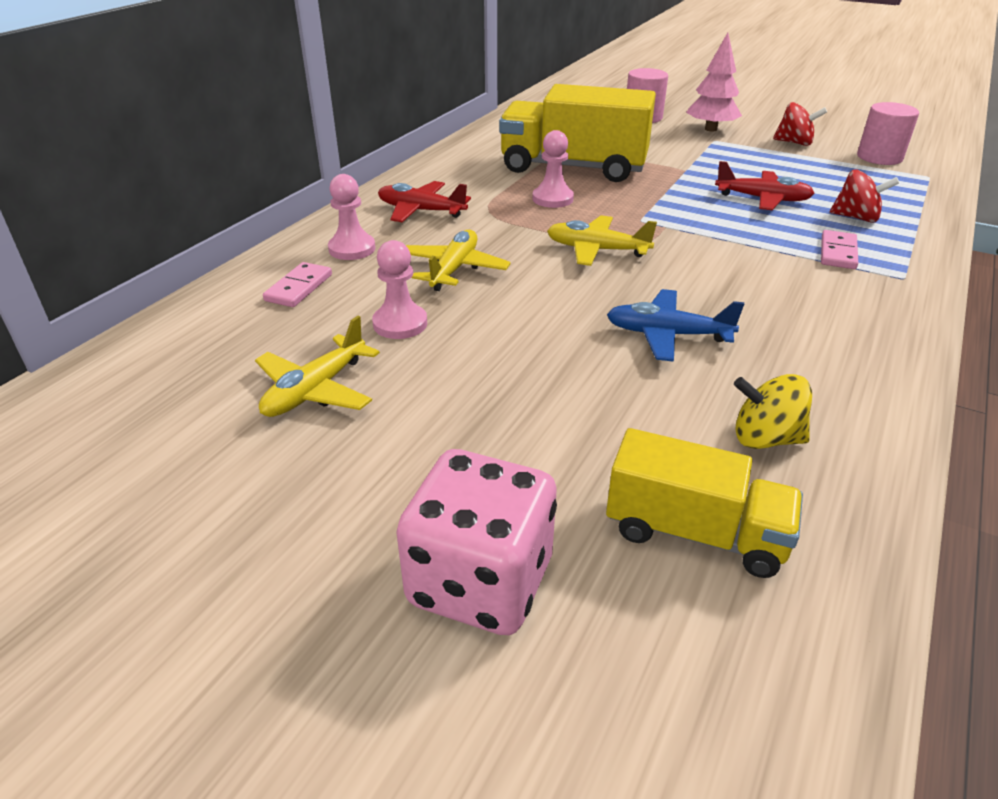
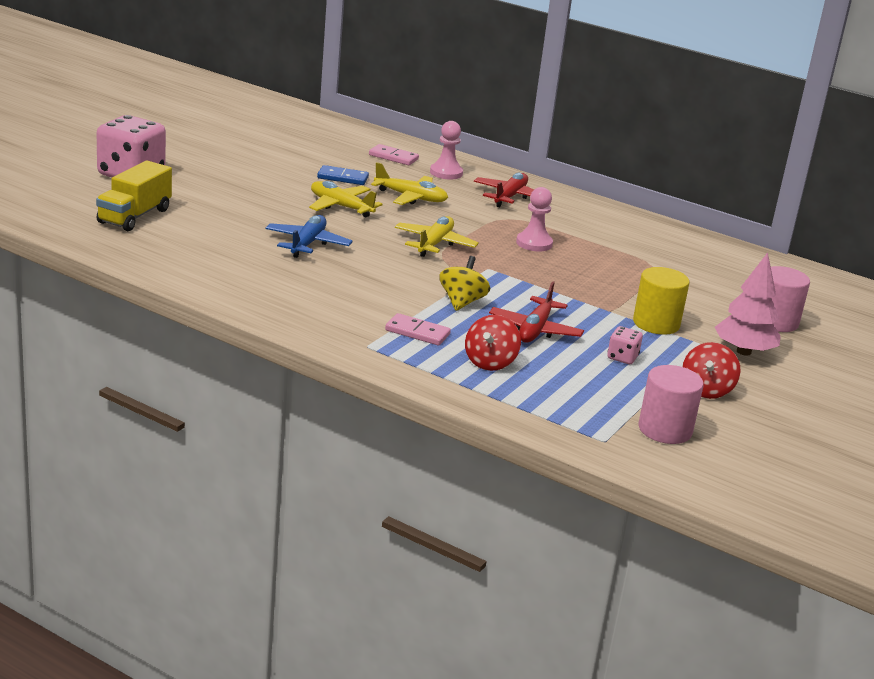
camera: 90 degrees right, 10 degrees down
yellow plane [255,316,380,417] -> yellow plane moved to [309,181,382,218]
pink pawn [372,240,427,339] -> blue domino [317,165,369,185]
yellow truck [499,84,656,182] -> none
yellow spinning top [734,374,812,449] -> yellow spinning top moved to [439,256,490,311]
none -> pink dice [607,326,643,364]
none -> yellow cylinder [633,267,689,335]

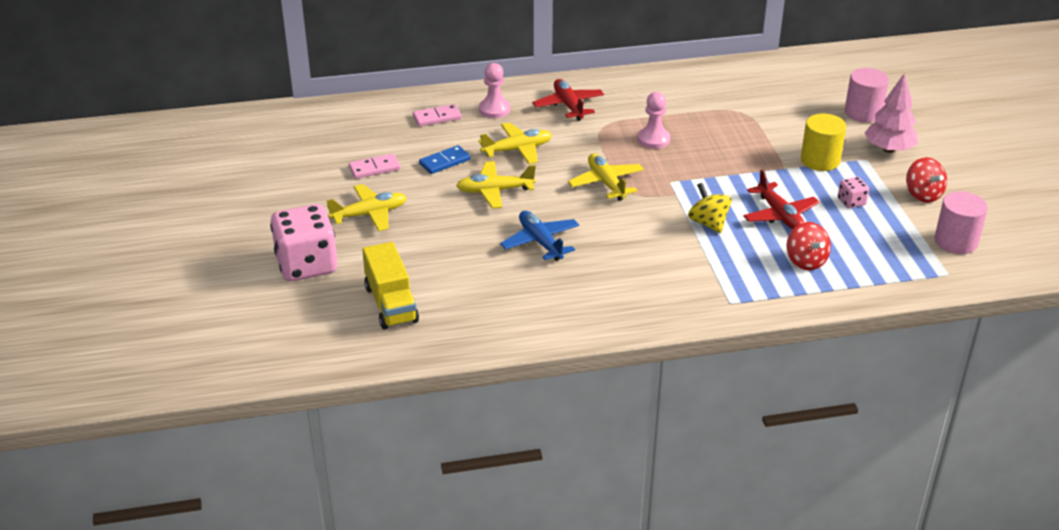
camera: 40 degrees left, 10 degrees up
pink domino [385,313,451,345] -> pink domino moved to [349,154,400,179]
none -> yellow plane [327,184,407,231]

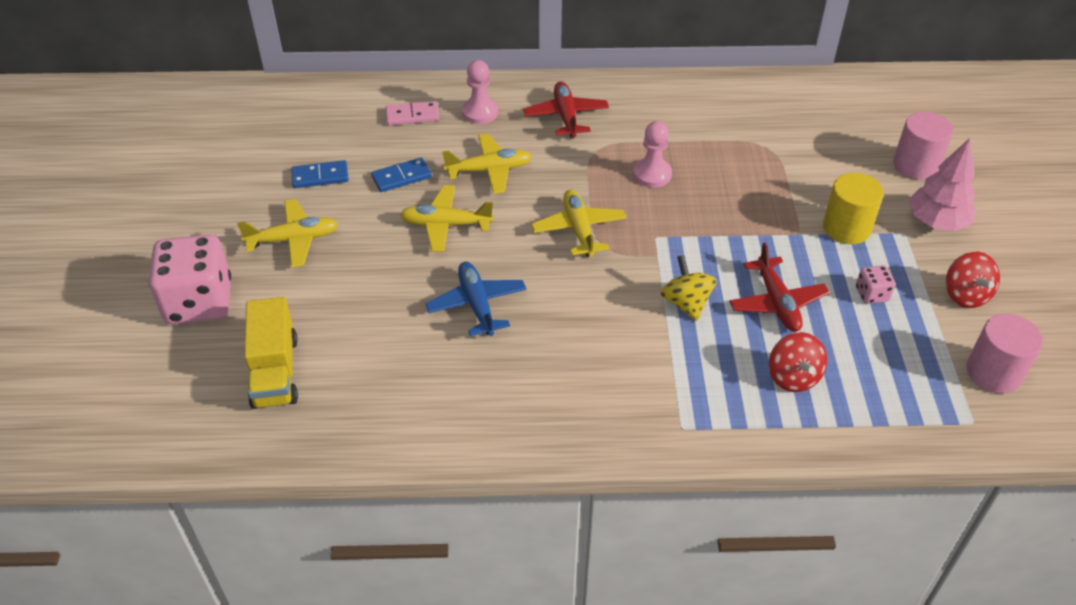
camera: 10 degrees right, 10 degrees up
pink domino [349,154,400,179] -> blue domino [291,160,349,188]

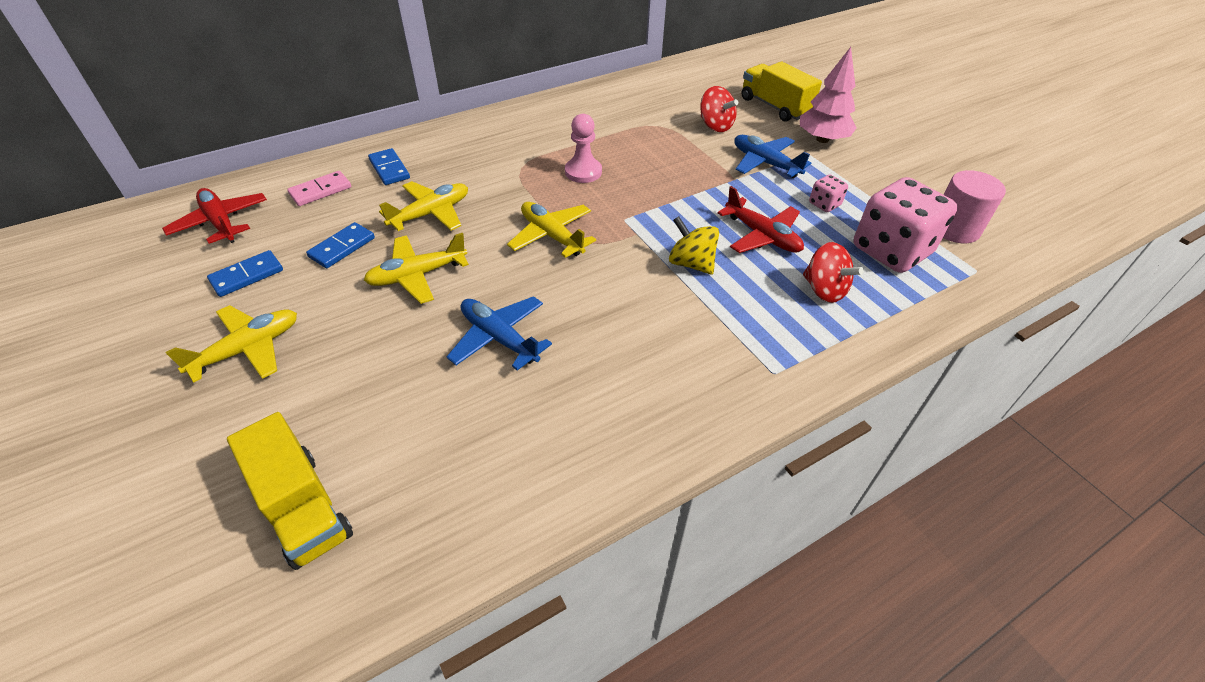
camera: 30 degrees left, 0 degrees up
pink dice [149,234,231,324] -> pink dice moved to [854,177,958,273]
pink pawn [462,60,498,124] -> blue domino [368,148,410,185]
red plane [523,81,609,138] -> red plane moved to [162,188,267,244]
yellow cylinder [823,173,884,244] -> blue plane [734,135,811,178]
pink cylinder [893,112,953,180] -> yellow truck [741,62,822,122]
red spinning top [946,252,1000,308] -> red spinning top moved to [700,86,738,132]

